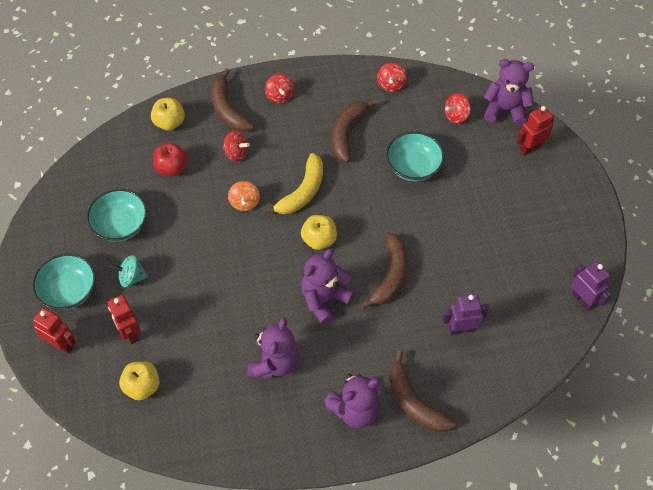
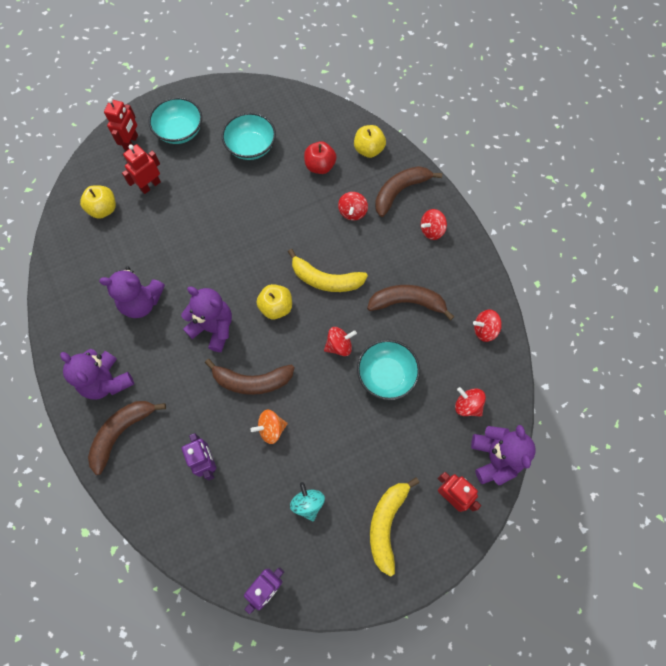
camera: 75 degrees right, 10 degrees up
turquoise spinning top [109,255,148,287] -> turquoise spinning top moved to [290,482,325,522]
orange spinning top [228,181,260,211] -> orange spinning top moved to [250,410,288,444]
none -> red spinning top [324,327,357,356]
none -> yellow banana [370,477,419,576]

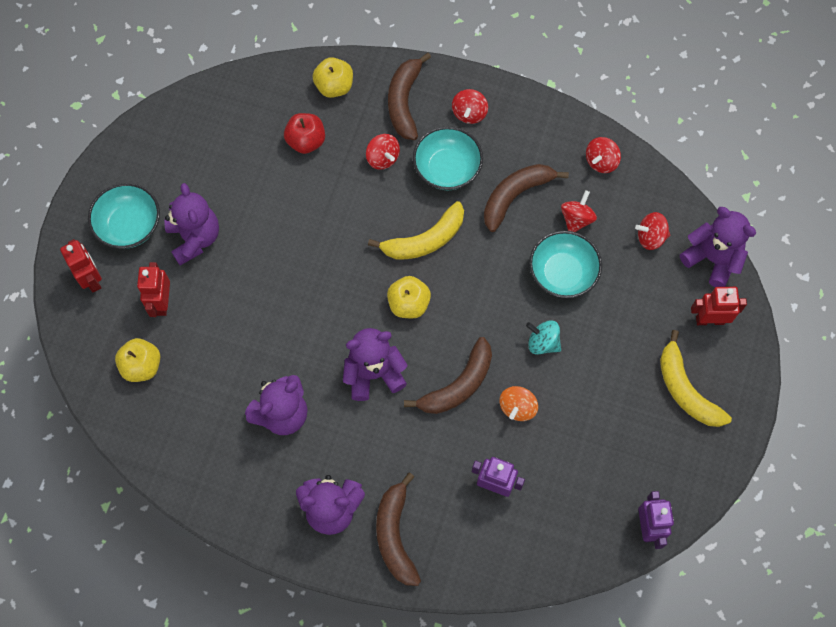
camera: 45 degrees left, 0 degrees up
turquoise bowl [222,113,276,160] -> turquoise bowl moved to [413,126,483,190]
turquoise spinning top [290,482,325,522] -> turquoise spinning top moved to [526,320,561,355]
red spinning top [324,327,357,356] -> red spinning top moved to [561,190,597,232]
none -> purple teddy bear [164,183,219,266]

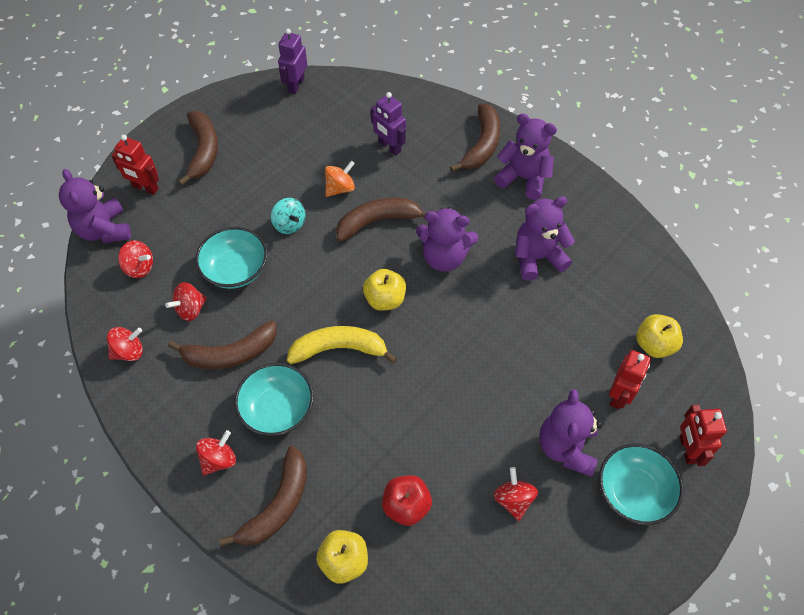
camera: 155 degrees left, 10 degrees down
red spinning top [366,134,400,170] -> red spinning top moved to [493,467,538,521]
yellow banana [660,330,732,427] -> brown banana [178,111,218,186]

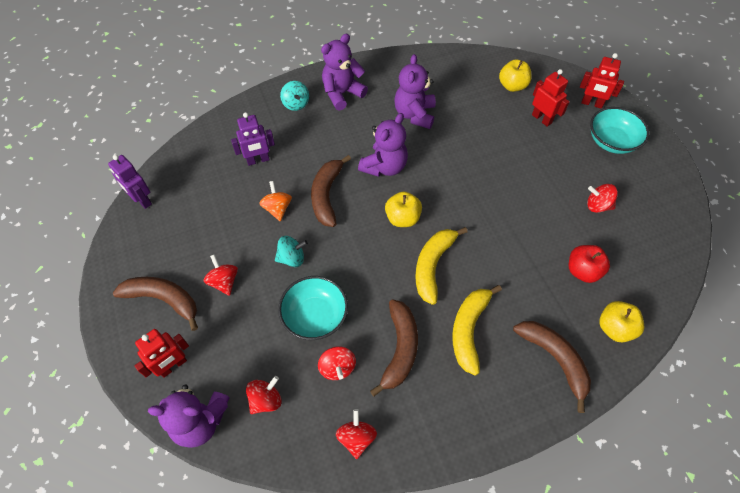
camera: 65 degrees left, 0 degrees up
red spinning top [196,430,236,475] -> red spinning top moved to [203,254,238,296]
turquoise bowl [234,363,314,436] -> yellow banana [452,285,502,376]
brown banana [450,103,500,172] -> turquoise spinning top [280,81,309,111]
purple teddy bear [539,389,602,477] -> none

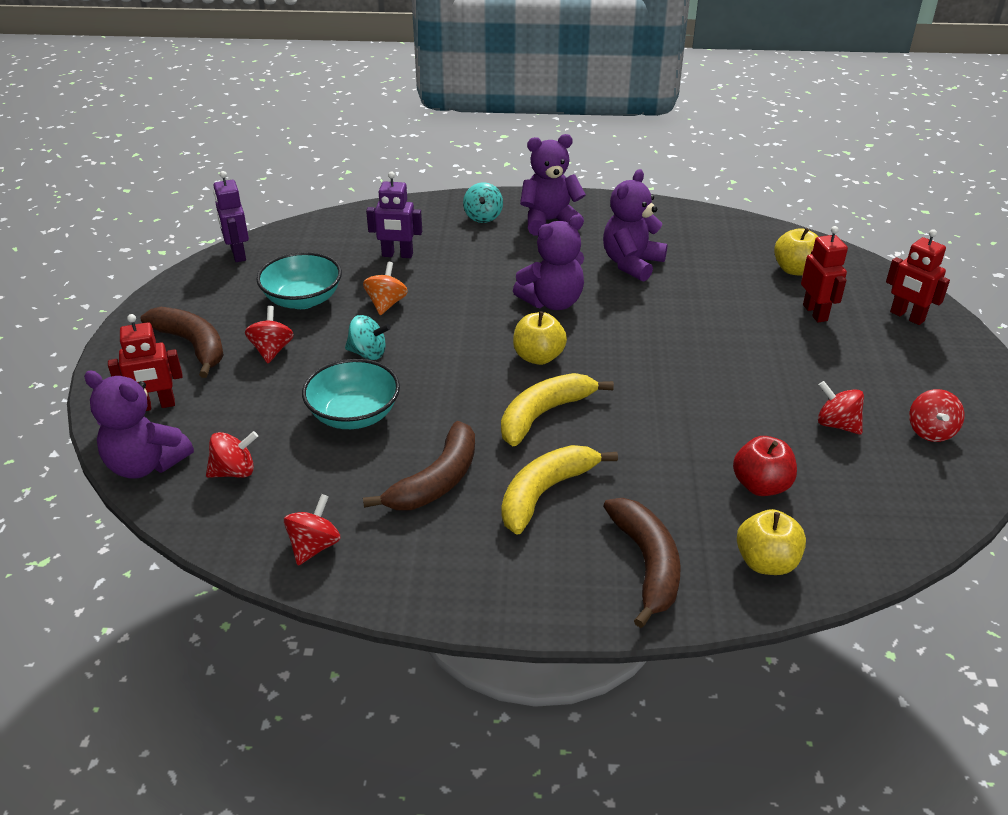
camera: 25 degrees right, 20 degrees down
brown banana [311,155,351,227] -> none
red spinning top [318,346,356,380] -> red spinning top moved to [909,389,964,442]
turquoise bowl [590,107,649,154] -> turquoise bowl moved to [256,252,342,309]

